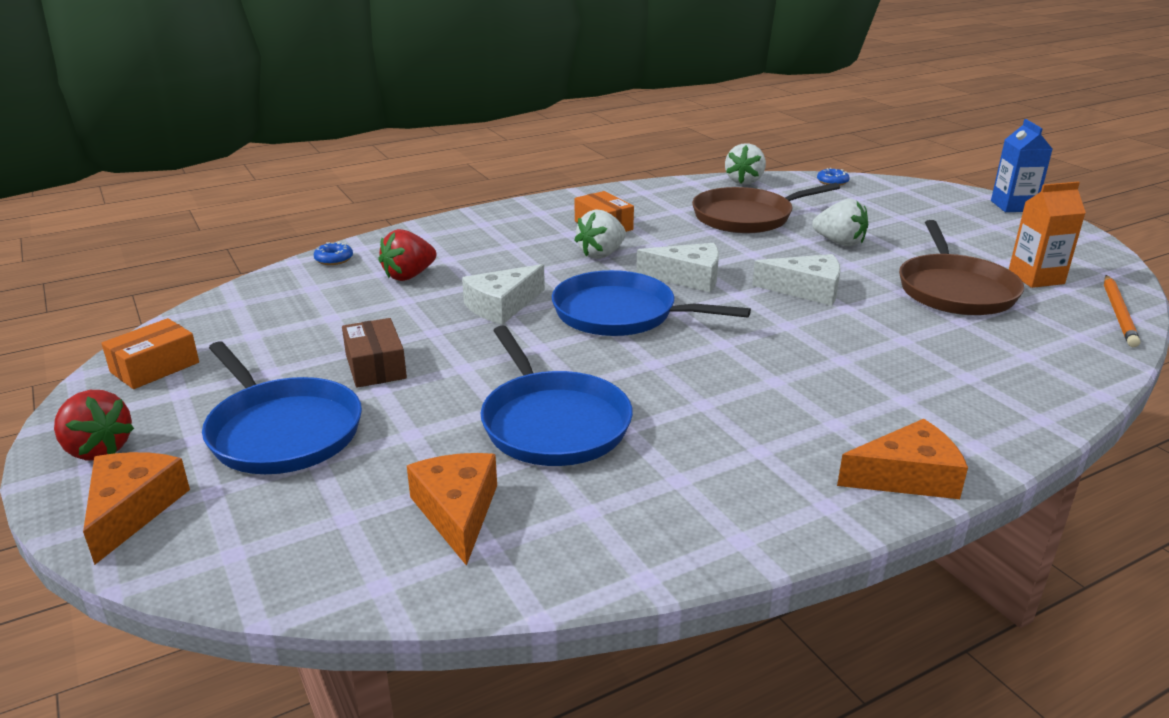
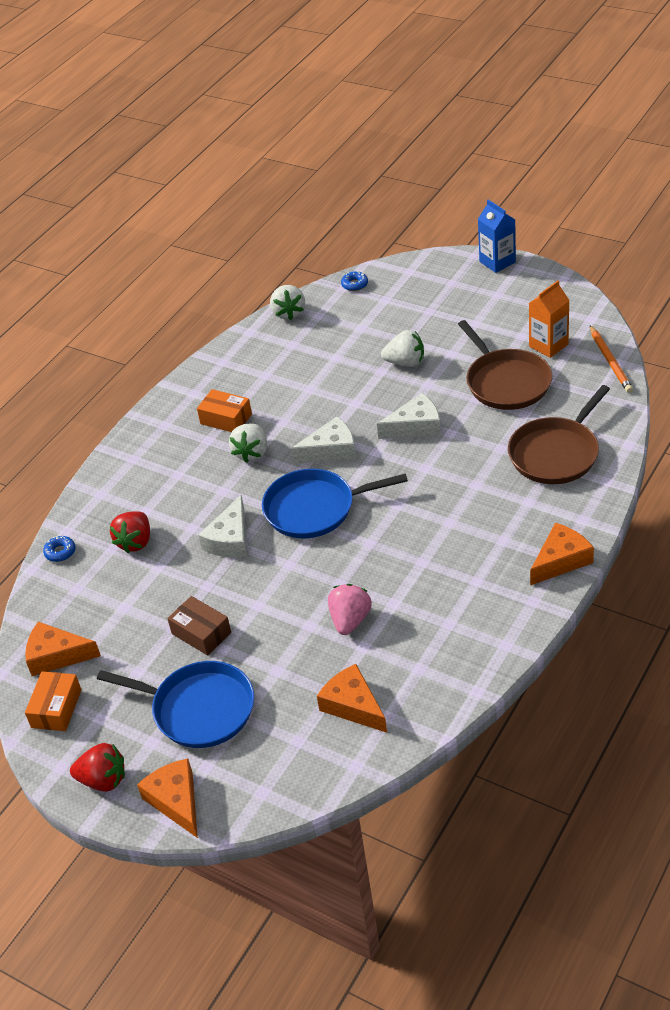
camera: 25 degrees left, 15 degrees up
blue pan [481,326,633,466] -> pink strawberry [328,584,372,635]
brown pan [692,183,840,234] -> brown pan moved to [508,385,610,484]
none -> orange cheese [25,622,101,676]

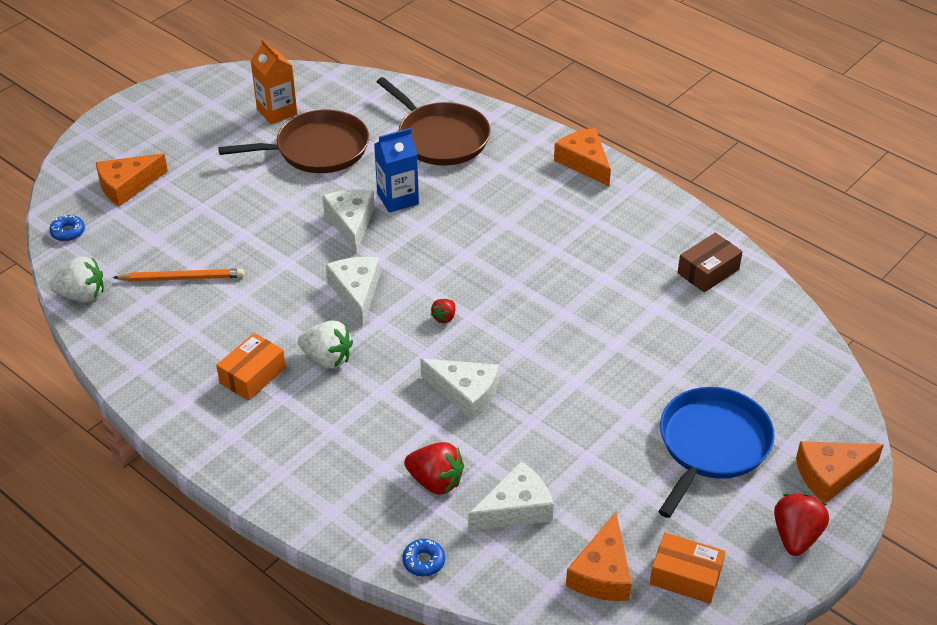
camera: 85 degrees left, 0 degrees up
brown box [167,596,231,655] -> brown box moved to [678,233,743,292]
blue pan [262,469,408,538] -> red strawberry [431,299,455,323]
orange cheese [317,664,387,733] -> orange cheese moved to [96,154,168,207]
pink strawberry [328,584,372,635] -> none
white strawberry [381,330,424,367] -> none
blue carton [478,200,516,273] -> blue carton moved to [374,128,419,213]
orange pencil [590,326,633,393] -> orange pencil moved to [113,269,244,281]
none -> white cheese [468,461,554,531]

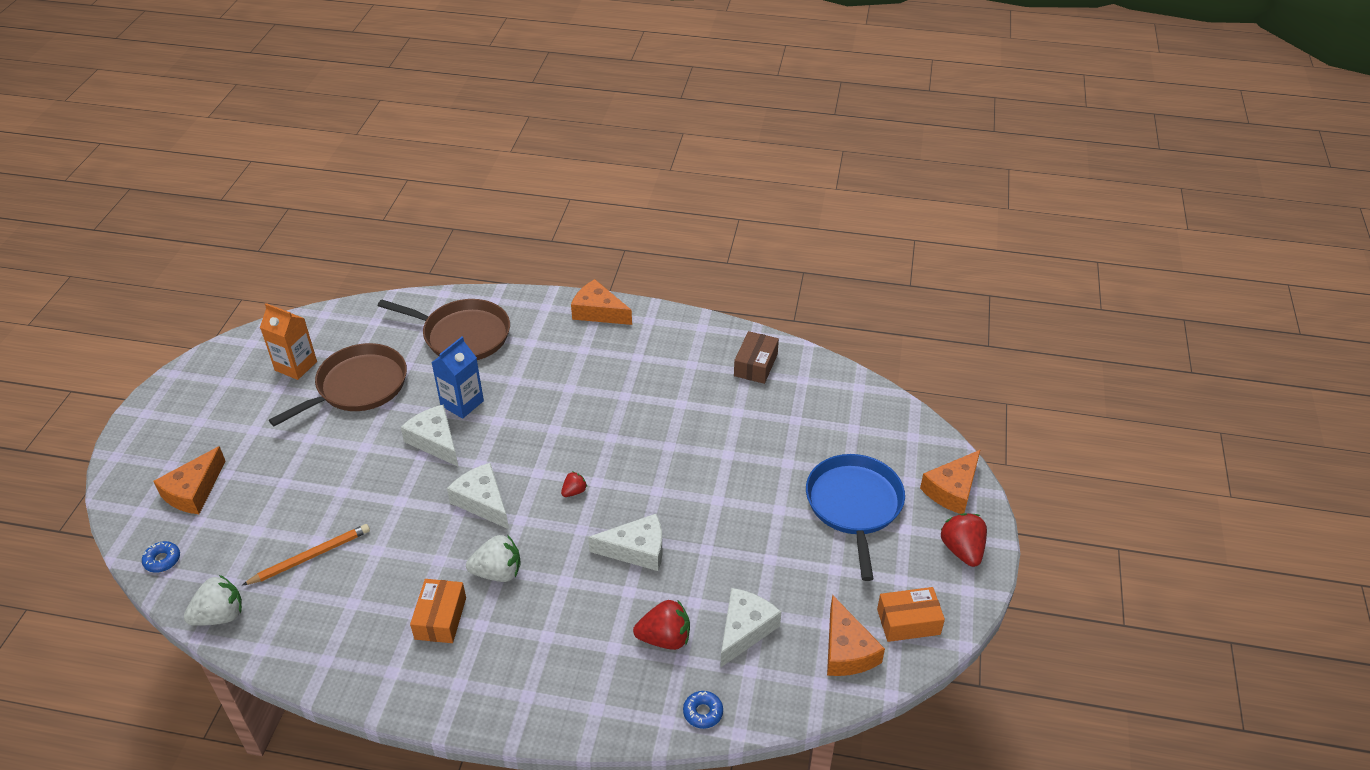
camera: 30 degrees left, 0 degrees up
red strawberry [431,299,455,323] -> red strawberry turned 135 degrees counterclockwise [561,471,587,497]

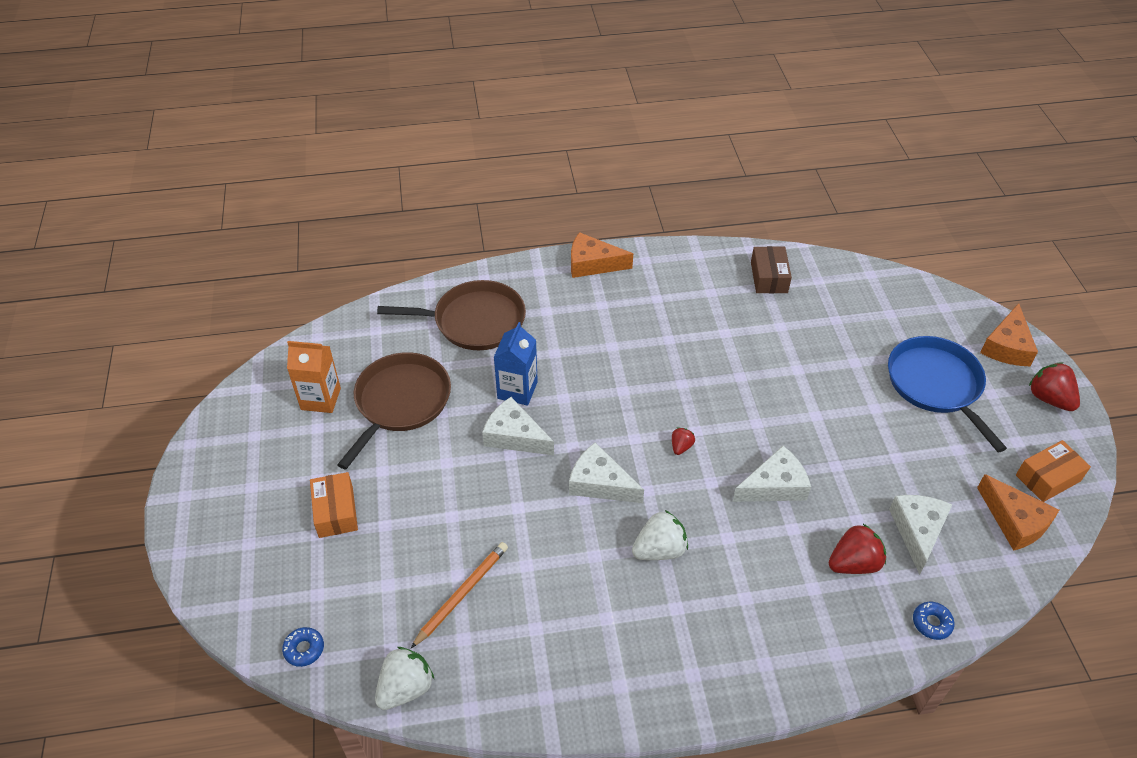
camera: 20 degrees left, 5 degrees up
orange cheese [153,446,226,514] -> none
orange box [410,579,466,643] -> orange box moved to [310,472,358,538]

